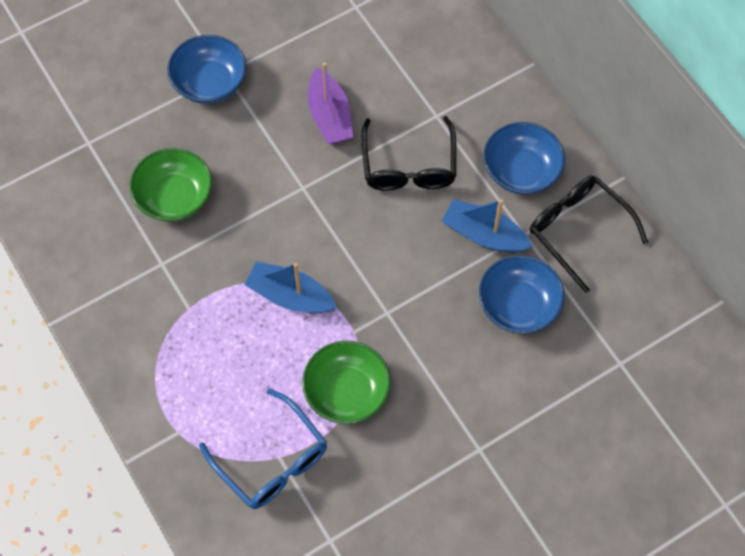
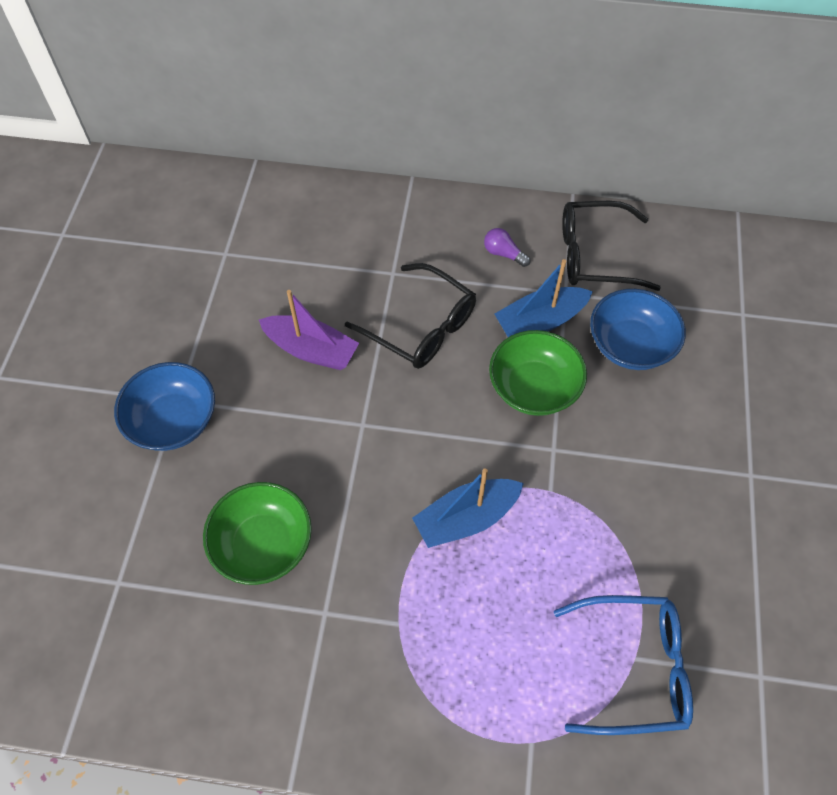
camera: 50 degrees left, 5 degrees down
green bowl [302,341,391,424] -> green bowl moved to [489,330,587,416]
blue bowl [483,122,565,195] -> purple light bulb [484,228,530,267]

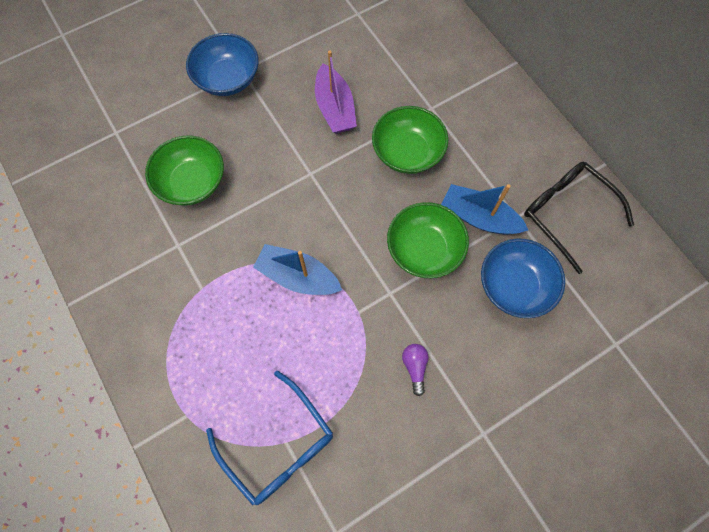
camera: 50 degrees right, 10 degrees up
black glasses [345,263,476,369] -> green bowl [372,106,448,174]
purple light bulb [484,228,530,267] -> purple light bulb moved to [402,344,429,396]

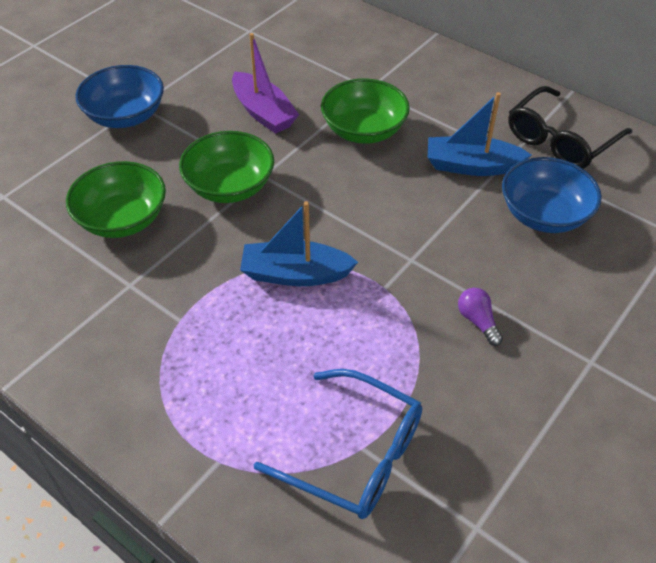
camera: 20 degrees left, 20 degrees down
green bowl [387,202,469,278] -> green bowl moved to [179,131,274,203]
black glasses [524,162,634,274] -> black glasses turned 75 degrees counterclockwise [508,86,632,169]

